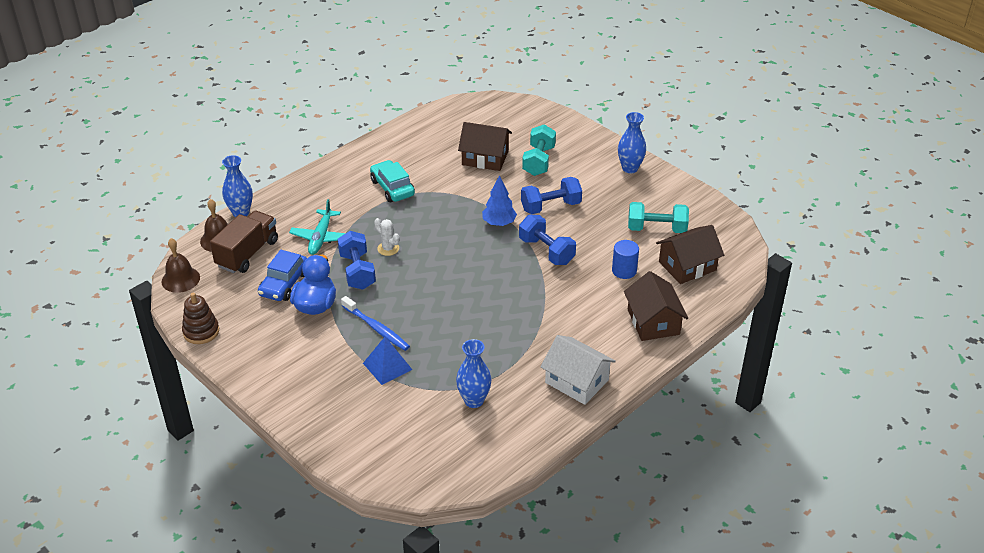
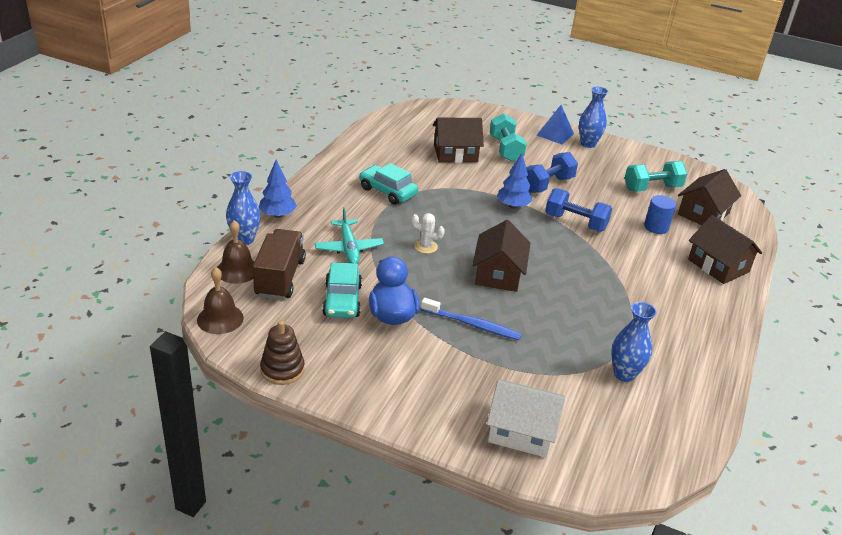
camera: 25 degrees left, 5 degrees down
blue car [258,250,307,301] -> turquoise car [322,262,362,318]
blue dumbbell [337,231,376,290] -> none
blue pyramid [363,337,412,385] -> blue pyramid moved to [537,105,574,144]
white house [541,335,616,405] -> white house moved to [487,380,565,458]
none -> blue tree [259,160,297,218]
none -> brown house [472,220,530,292]

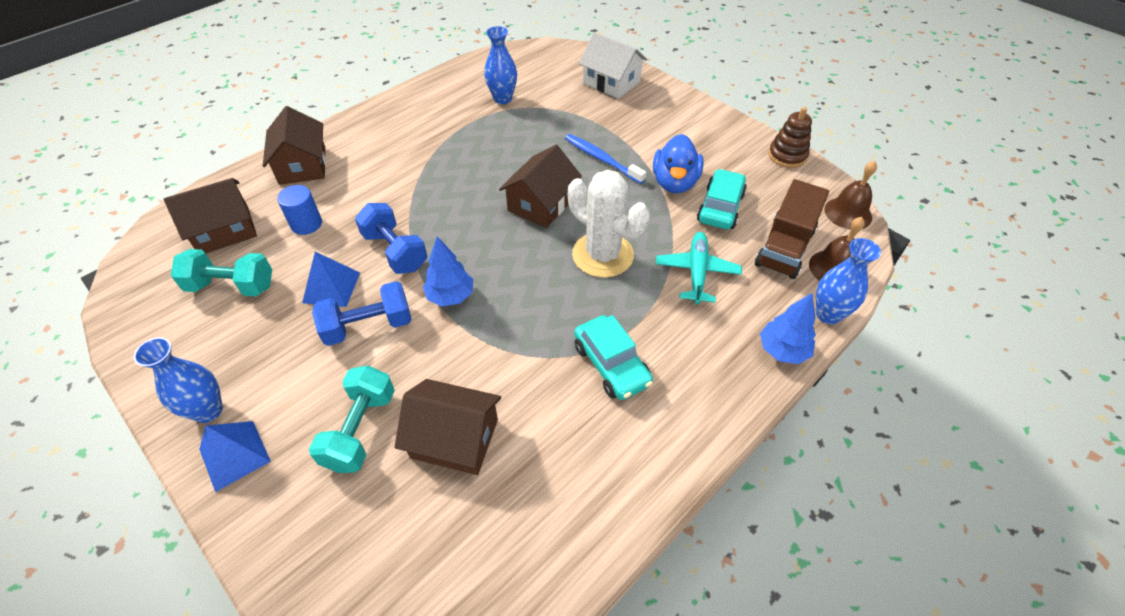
camera: 155 degrees left, 15 degrees up
white cactus [411,213,445,254] -> white cactus [568,170,650,278], size x2.13
none -> blue pyramid [302,252,360,307]

